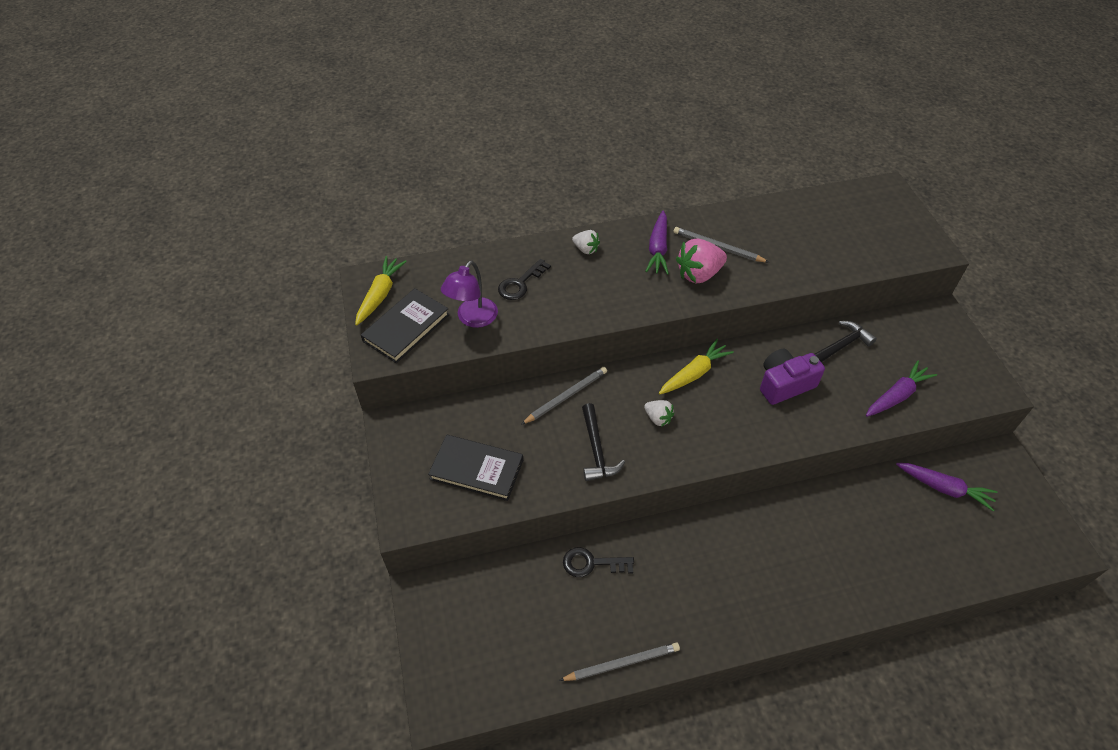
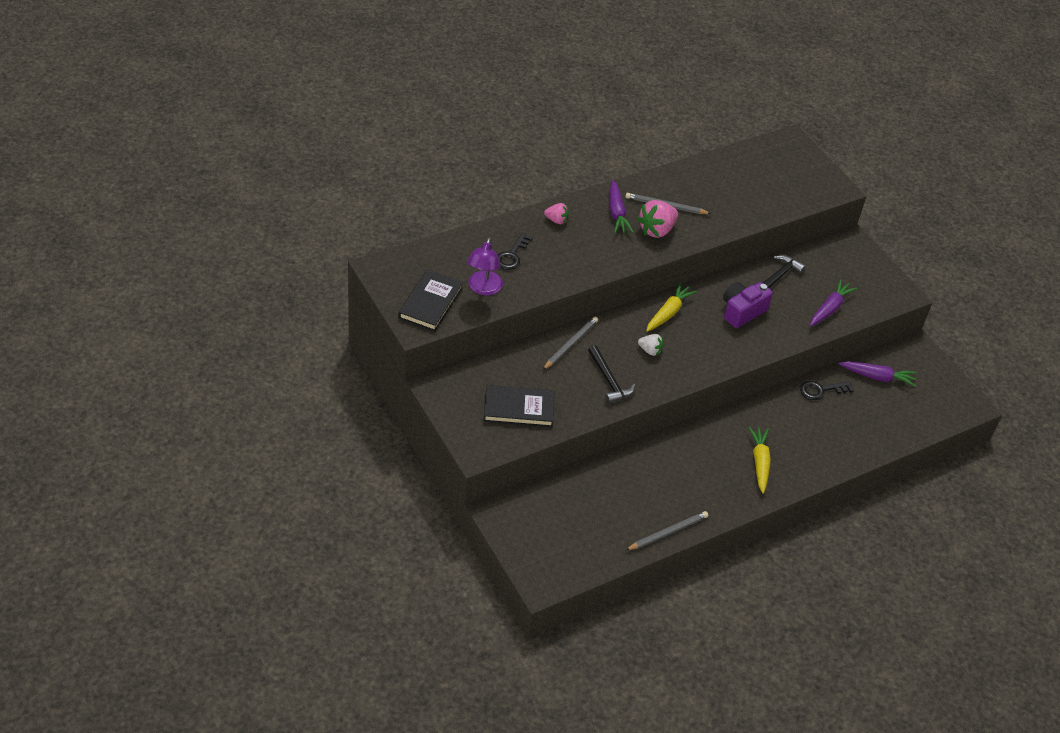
camera: 20 degrees left, 5 degrees down
yellow carrot [355,256,407,326] -> yellow carrot moved to [748,426,771,494]
black key [563,547,634,577] -> black key moved to [800,381,854,400]
white strawberry [572,230,600,254] -> pink strawberry [544,203,569,224]

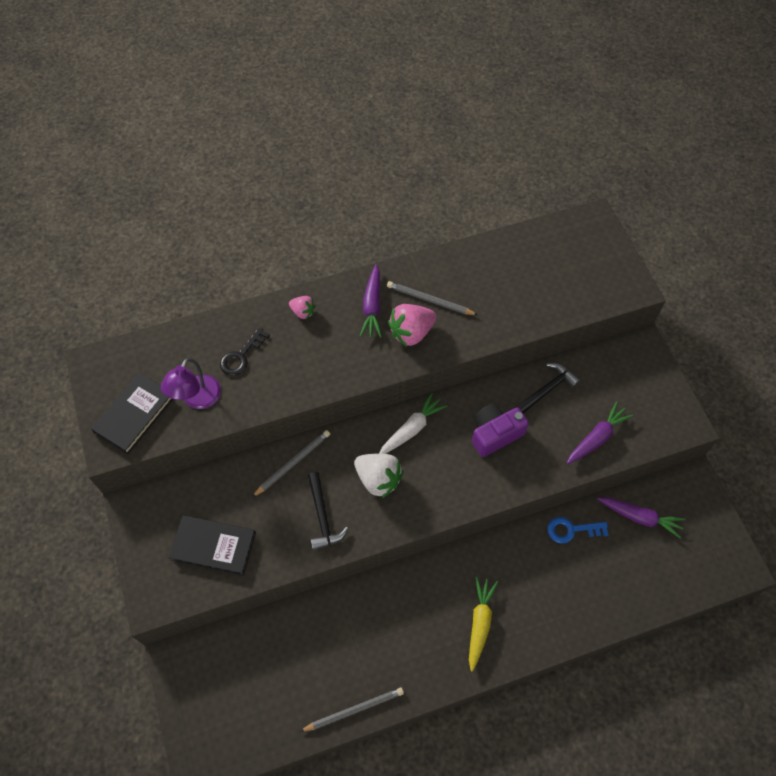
camera: 15 degrees right, 15 degrees up
white strawberry [638,334,663,356] -> white strawberry [354,453,403,498], size x1.77
yellow carrot [646,282,697,332] -> white carrot [379,393,447,454]
black key [800,381,854,400] -> blue key [547,517,608,544]

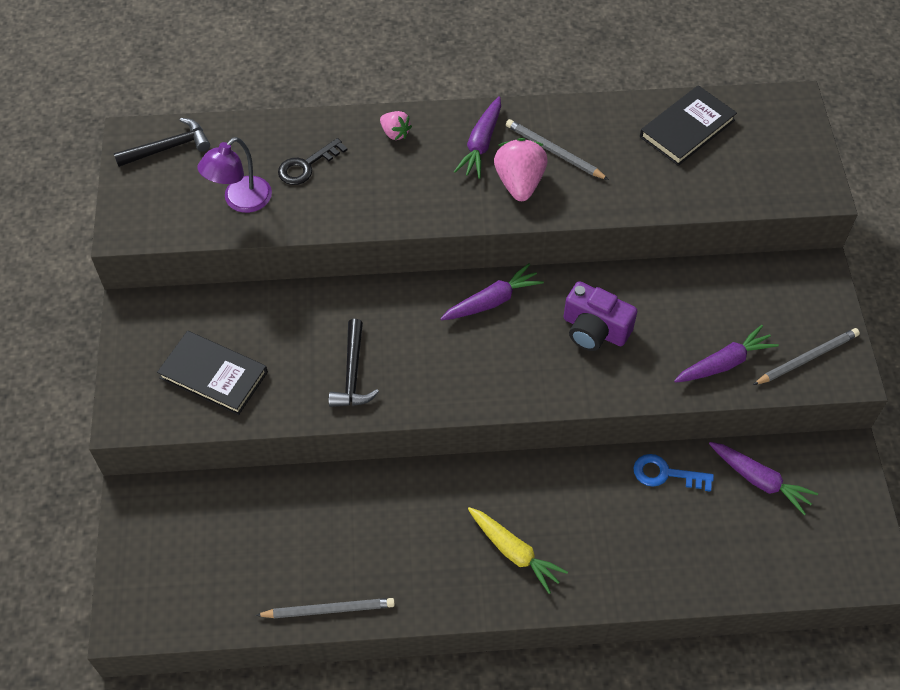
camera: 15 degrees right, 5 degrees down
black book [91,373,173,454] -> black book moved to [640,85,737,166]
grey pencil [252,430,330,497] -> grey pencil moved to [753,328,860,385]
white strawberry [354,453,403,498] -> none
white carrot [379,393,447,454] -> purple carrot [440,263,544,320]
pink strawberry [388,304,436,347] -> pink strawberry turned 105 degrees clockwise [494,138,547,201]
yellow carrot [469,577,498,672] -> yellow carrot turned 105 degrees clockwise [468,507,568,594]
purple camera [472,403,529,457] -> purple camera turned 135 degrees counterclockwise [564,281,637,351]
black hammer [514,363,580,414] -> black hammer moved to [114,118,210,167]

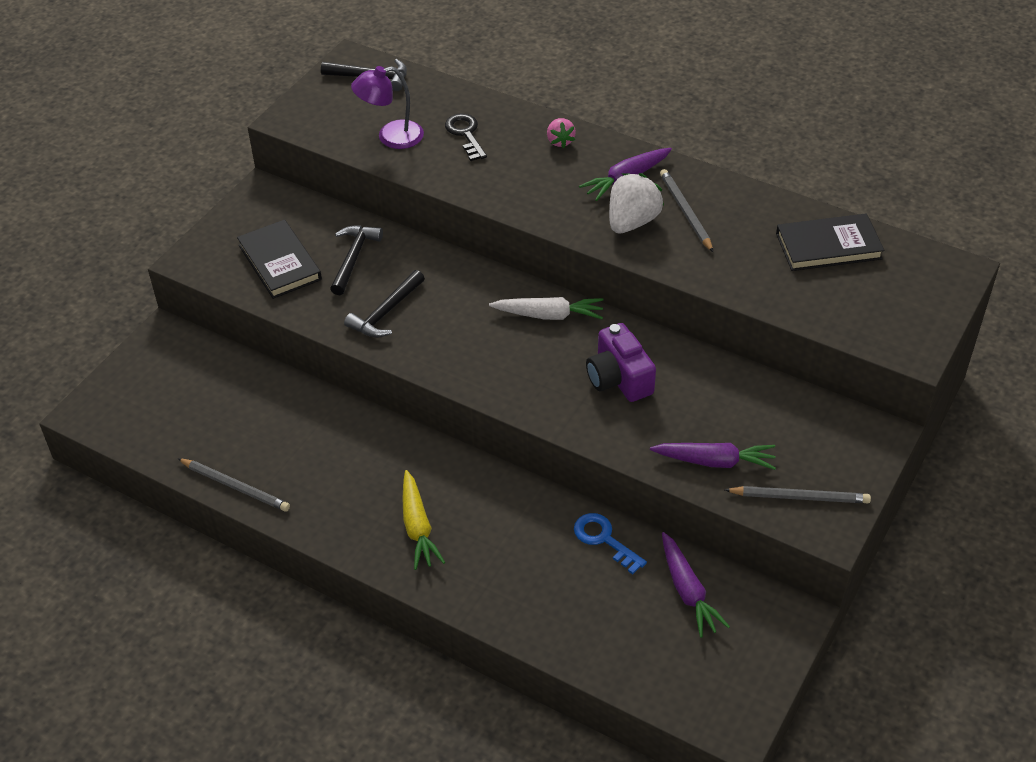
camera: 35 degrees right, 10 degrees down
black key [278,138,347,185] -> black key turned 75 degrees clockwise [445,114,487,161]
purple carrot [440,263,544,320] -> white carrot [489,297,603,320]
pink strawberry [494,138,547,201] -> white strawberry [609,173,664,233]
none -> black hammer [330,225,383,295]

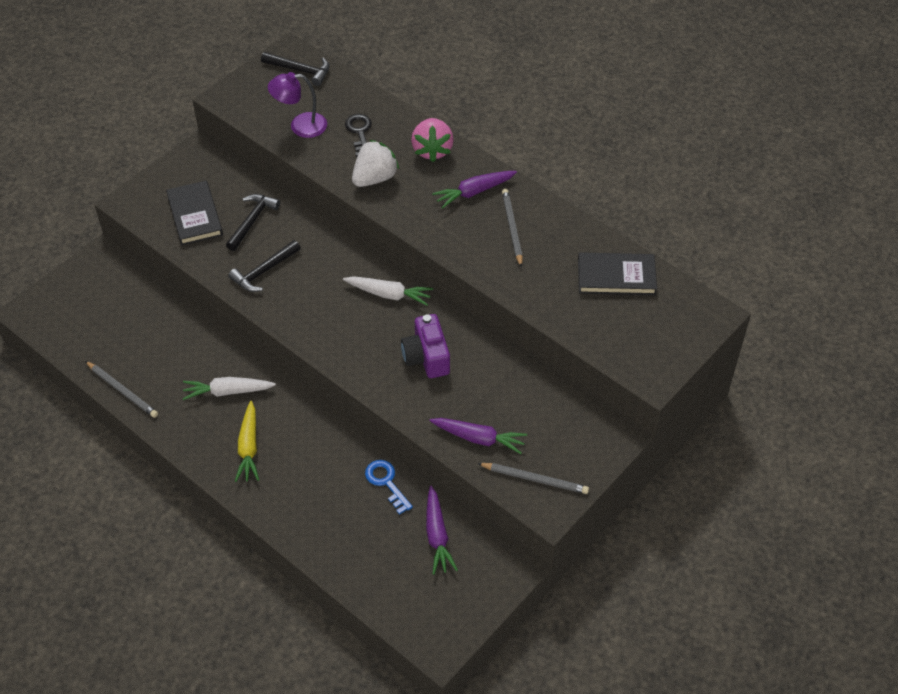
camera: 10 degrees right, 5 degrees up
pink strawberry [547,118,576,148] -> pink strawberry [411,118,454,162], size x1.77
white strawberry [609,173,664,233] -> white strawberry moved to [352,140,399,187]
none -> white carrot [183,377,276,400]

